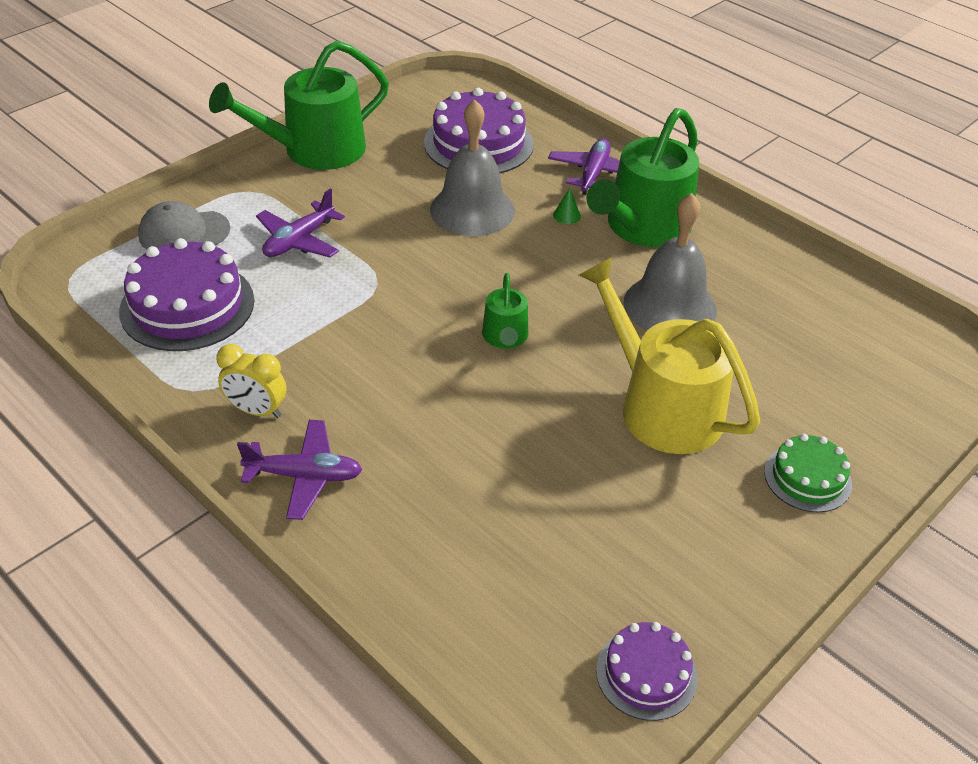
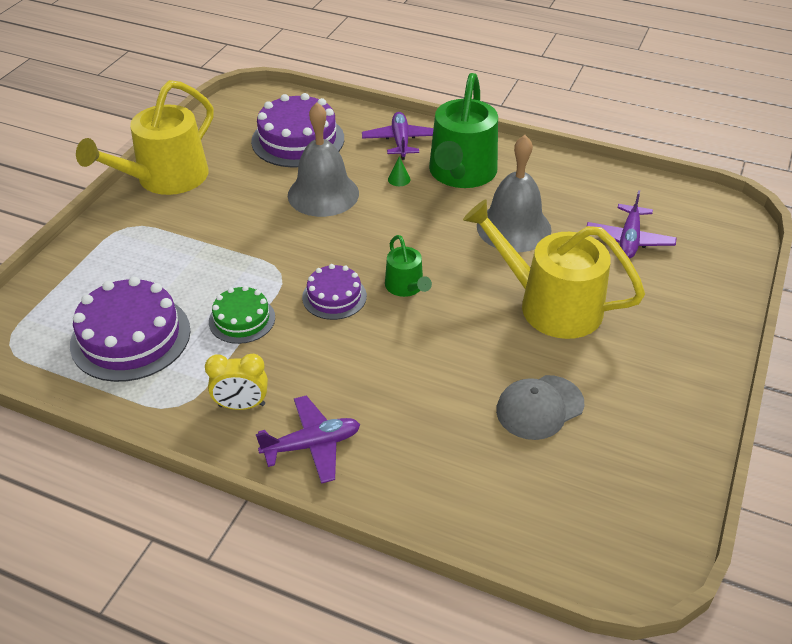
camera: 20 degrees left, 0 degrees up
grey cap [138,201,230,249] -> grey cap moved to [496,375,584,440]
green watering can [209,40,389,170] -> yellow watering can [76,80,214,195]
purple plane [256,189,345,257] -> purple plane moved to [587,190,677,259]
purple cake [596,622,698,721] -> purple cake moved to [302,264,367,320]
green cake [764,434,852,512] -> green cake moved to [209,286,275,344]

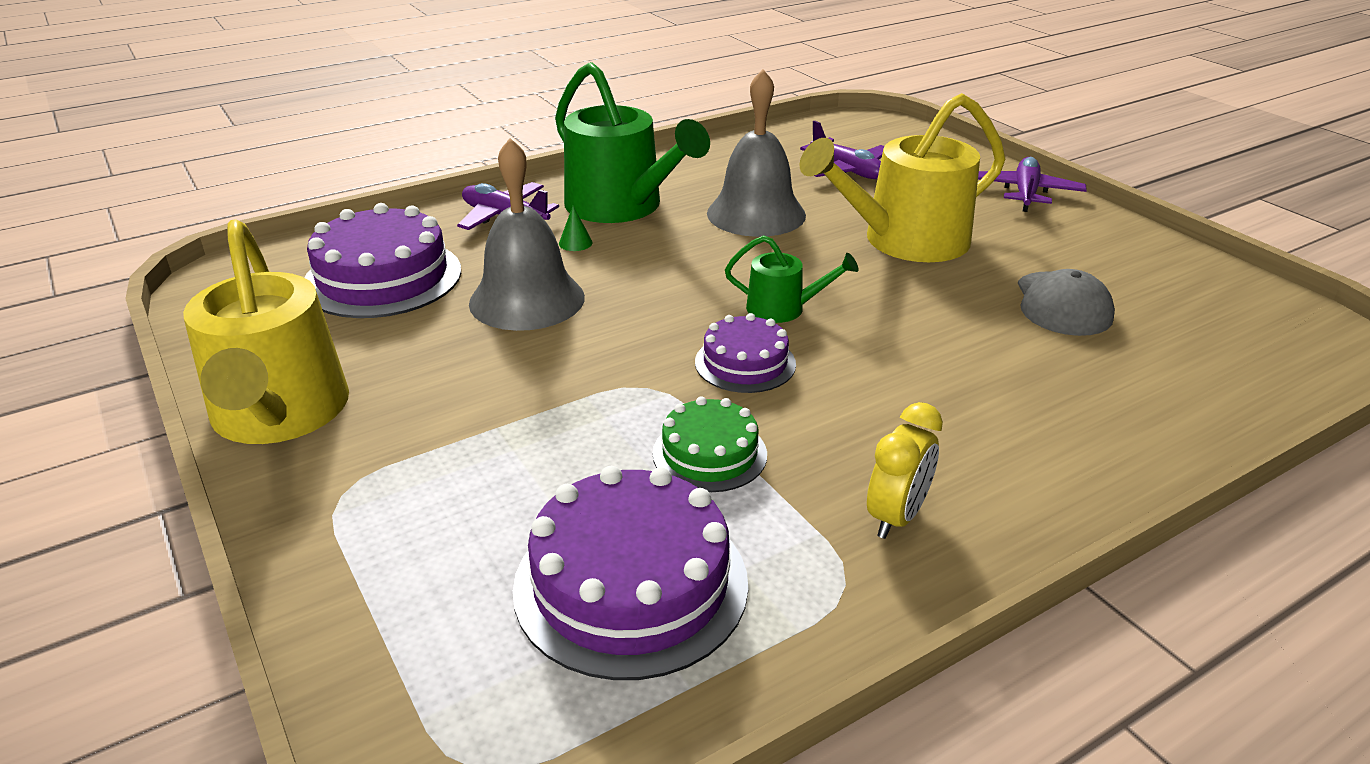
camera: 55 degrees left, 10 degrees down
purple plane [256,395,360,484] -> purple plane moved to [978,157,1087,212]

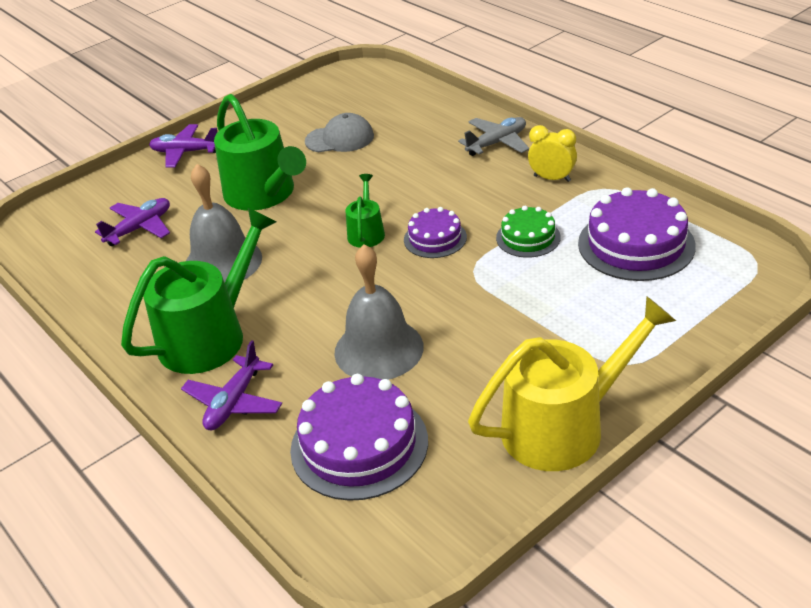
camera: 95 degrees left, 5 degrees up
green cone [559,206,593,251] -> none
yellow watering can [799,93,1005,262] -> green watering can [214,94,306,210]
none -> grey plane [458,117,529,156]

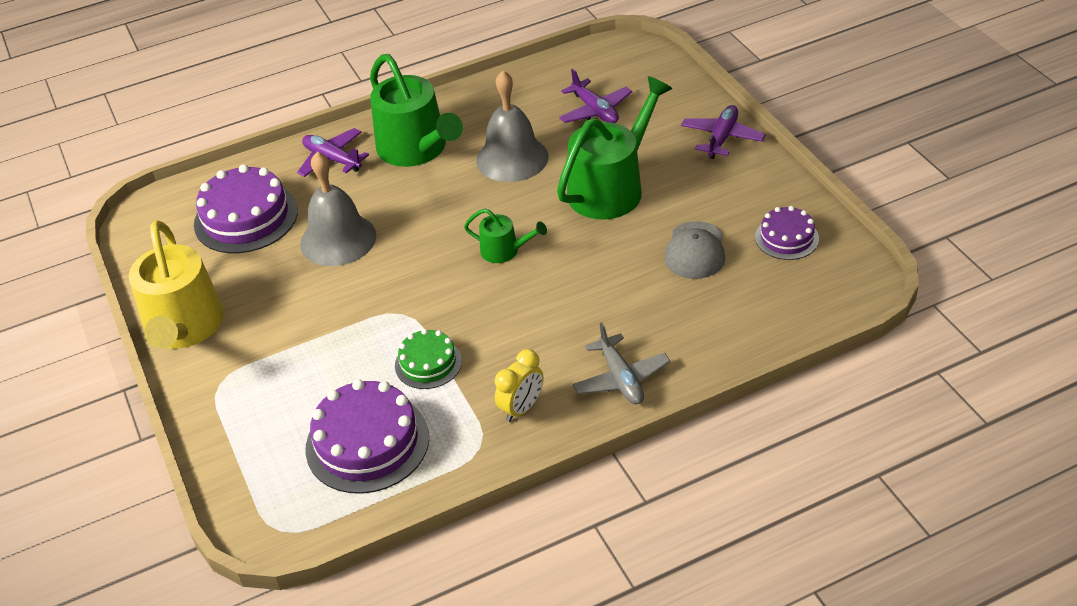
camera: 105 degrees right, 5 degrees up
green watering can [214,94,306,210] -> green watering can turned 150 degrees clockwise [557,76,673,219]
purple cake [404,207,467,258] -> purple cake moved to [755,206,819,260]

